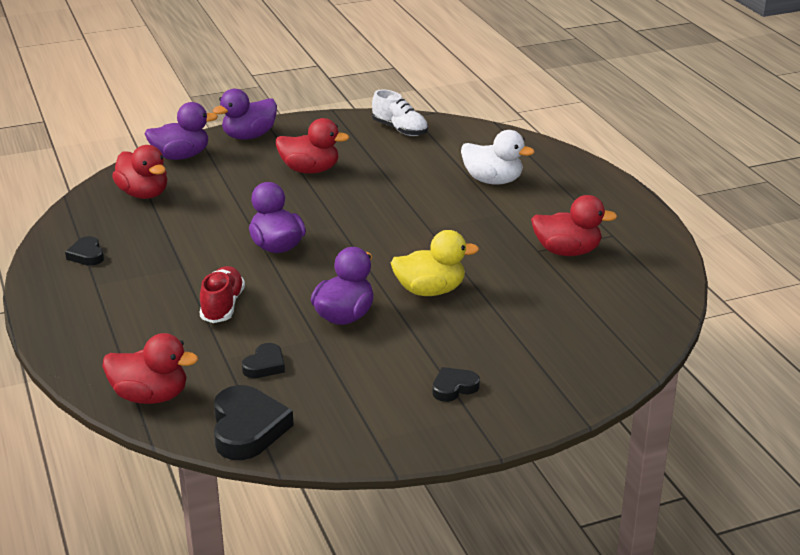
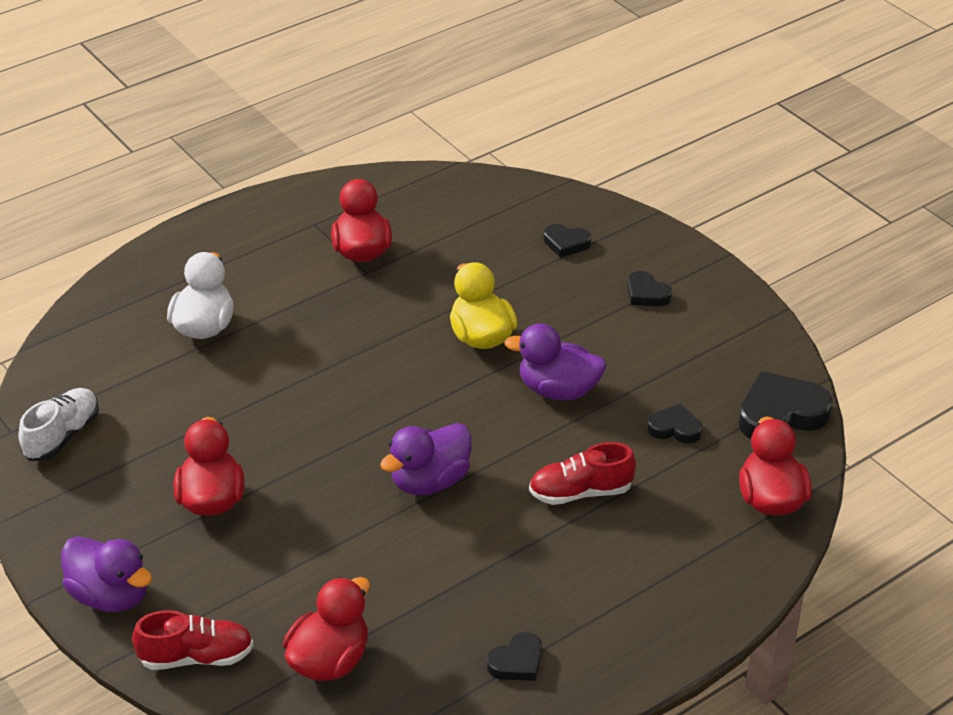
camera: 105 degrees left, 10 degrees up
purple duck [145,102,218,160] -> red shoe [132,610,254,670]
none -> black heart [544,224,591,258]

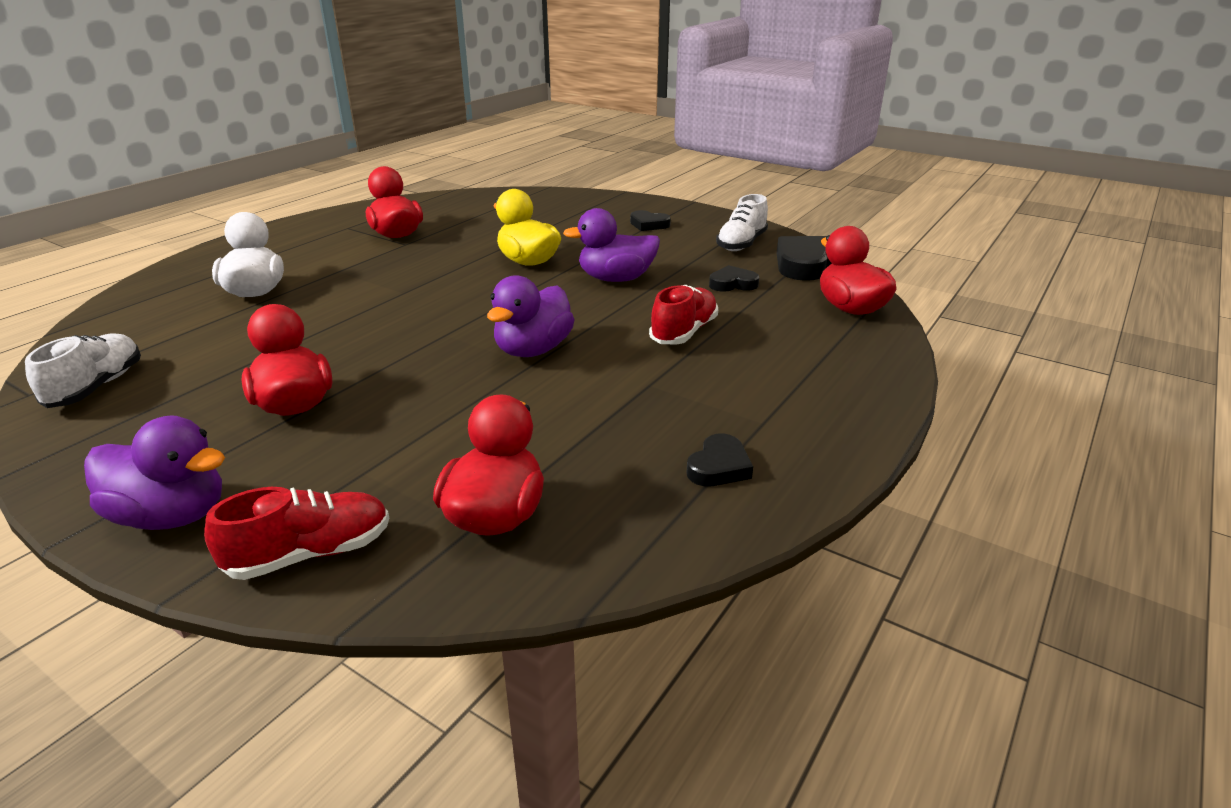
camera: 20 degrees left, 10 degrees down
red shoe [529,442,636,505] -> red shoe turned 150 degrees clockwise [649,285,718,345]
black heart [544,224,591,258] -> none
none -> white shoe [716,194,768,251]

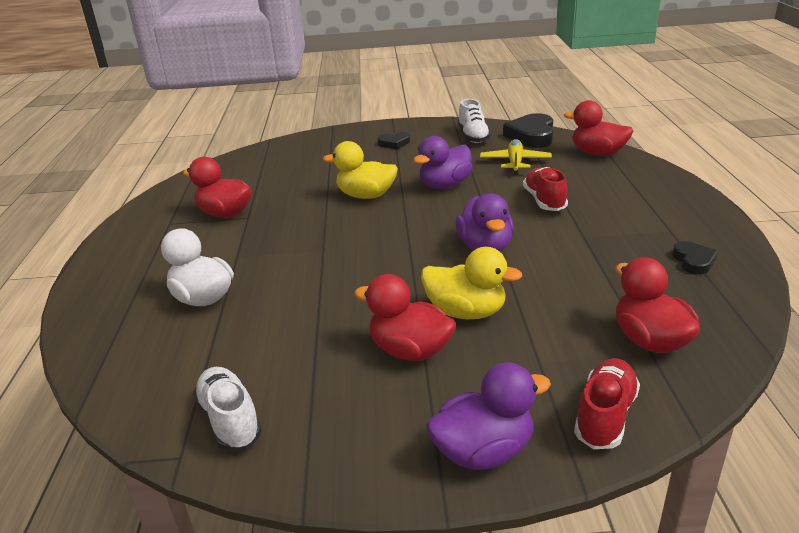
camera: 35 degrees left, 0 degrees up
black heart [709,265,759,292] -> yellow plane [480,139,552,175]
none -> yellow duck [421,247,522,319]

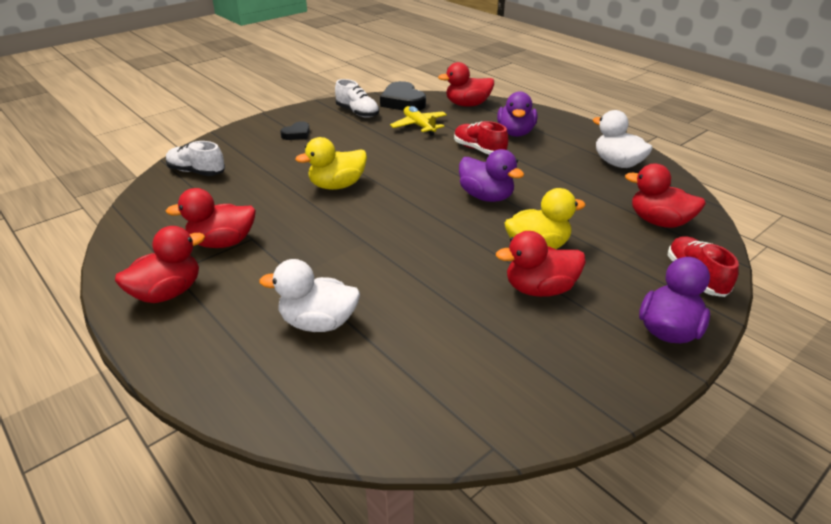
camera: 40 degrees left, 5 degrees up
white shoe [193,367,262,451] -> white shoe moved to [166,141,225,176]
purple duck [413,136,473,189] -> purple duck moved to [497,91,537,137]
black heart [672,241,718,275] -> white duck [593,110,653,168]
none -> red duck [115,226,205,303]

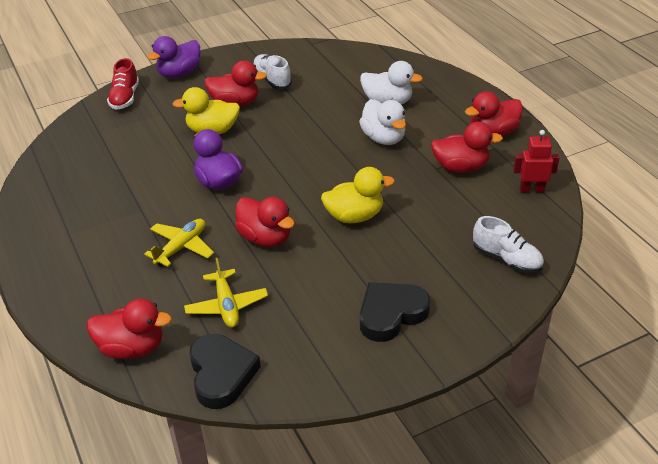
camera: 165 degrees left, 5 degrees up
black heart [280,121,310,140] -> black heart [360,282,431,342], size x1.81
white shoe [335,79,379,118] -> white shoe moved to [253,54,292,89]
red shoe [454,121,508,155] -> yellow plane [144,219,214,267]
purple duck [497,91,537,137] -> none
white duck [593,110,653,168] -> white duck moved to [359,99,406,145]
red duck [625,164,706,228] -> red duck moved to [235,197,295,247]
none -> red robot [513,130,559,193]

